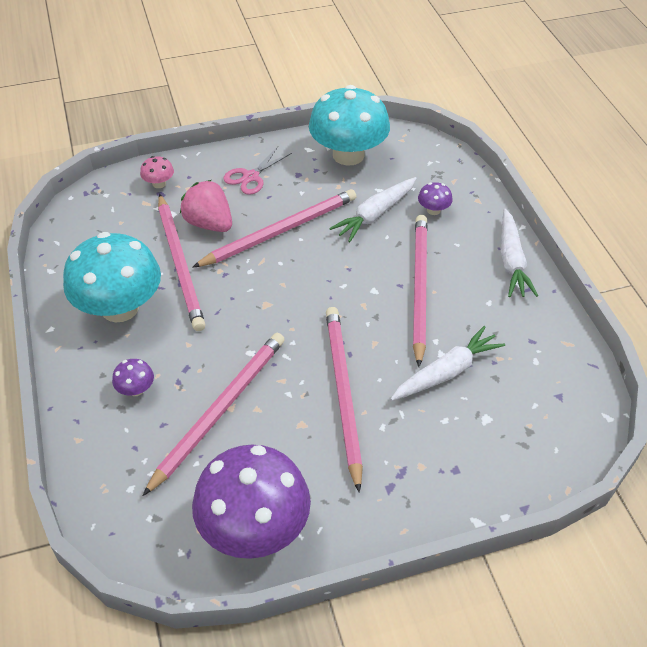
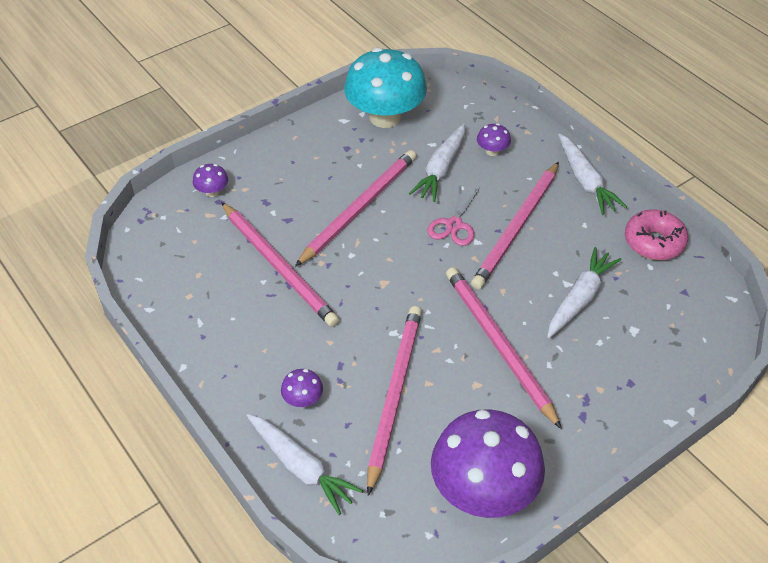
camera: 20 degrees left, 0 degrees up
turquoise mushroom [63,232,161,322] -> none
pink mushroom [140,156,174,188] -> purple mushroom [193,164,228,197]
pink strawberry [180,180,232,232] -> none
pink scissors [223,147,292,195] -> pink scissors moved to [428,184,480,246]
pink pencil [413,215,428,367] -> pink pencil turned 135 degrees counterclockwise [471,162,559,289]
none -> white carrot [247,414,363,515]
none -> pink donut [625,210,688,260]

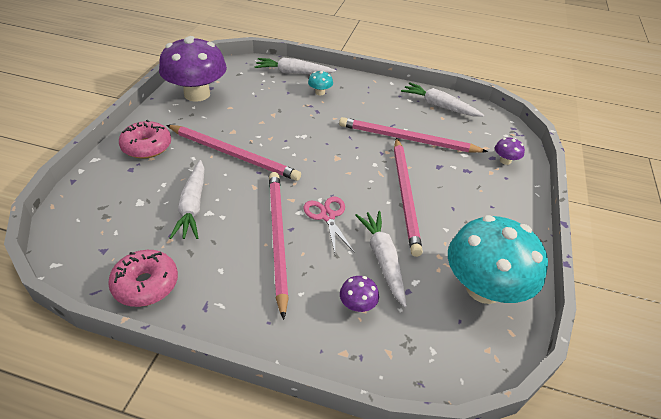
camera: 140 degrees right, 5 degrees down
purple mushroom [281,369,323,407] -> turquoise mushroom [308,70,333,95]
pink pencil [367,306,422,496] -> none
white carrot [558,134,627,215] -> white carrot moved to [401,82,484,117]
none -> pink donut [119,120,171,159]

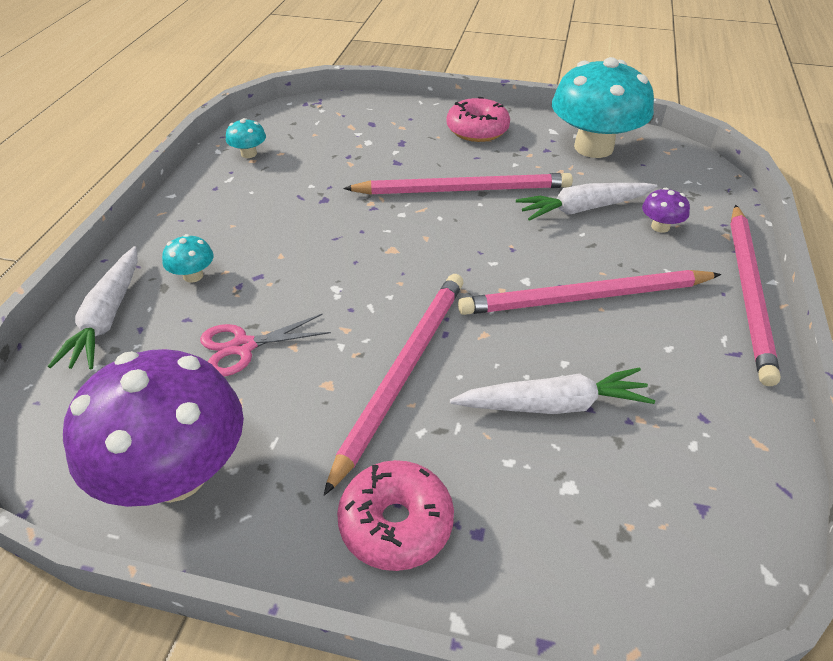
camera: 90 degrees left, 0 degrees up
pink donut [108,250,178,307] -> pink donut moved to [447,97,510,142]
pink scissors [303,196,355,253] -> pink scissors moved to [200,313,331,376]
pink pencil [339,117,488,153] -> pink pencil moved to [730,205,781,386]
white carrot [401,82,484,117] -> turquoise mushroom [226,118,266,158]
purple mushroom [495,137,525,165] -> none

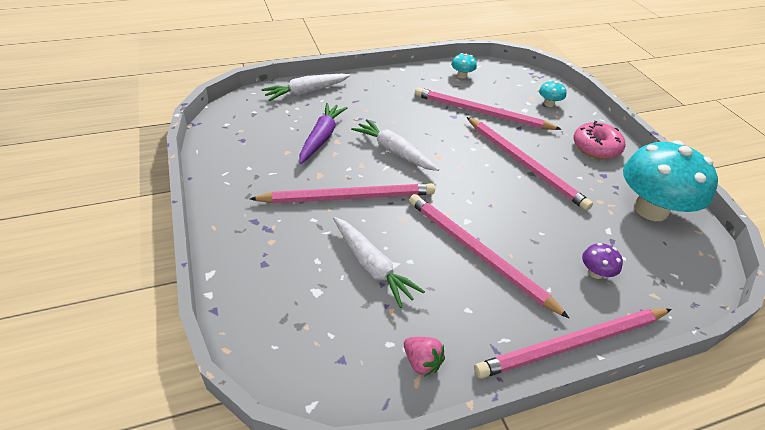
camera: 55 degrees right, 0 degrees up
purple mushroom [63,349,244,507] -> none
turquoise mushroom [162,234,214,283] -> turquoise mushroom moved to [539,80,567,107]
pink scissors [200,313,331,376] -> purple carrot [299,103,348,164]
pink donut [337,460,454,571] -> none
white carrot [516,183,657,221] -> white carrot moved to [351,119,439,171]
none -> pink strawberry [404,337,445,377]
none -> pink pencil [415,87,562,130]

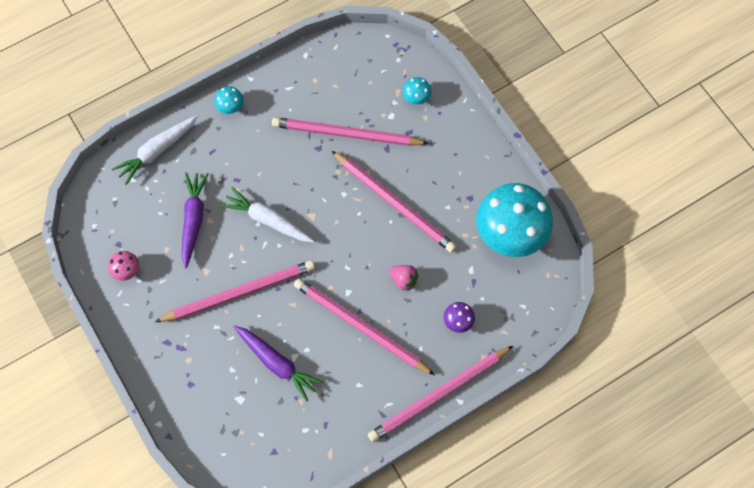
camera: 10 degrees left, 25 degrees up
white carrot [333,217,425,308] -> purple carrot [234,326,323,402]
pink strawberry [404,337,445,377] -> pink strawberry moved to [389,265,419,291]
turquoise mushroom [451,53,477,79] -> turquoise mushroom moved to [214,86,244,114]
pink donut [573,121,625,159] -> none
none -> pink mushroom [108,251,139,281]

